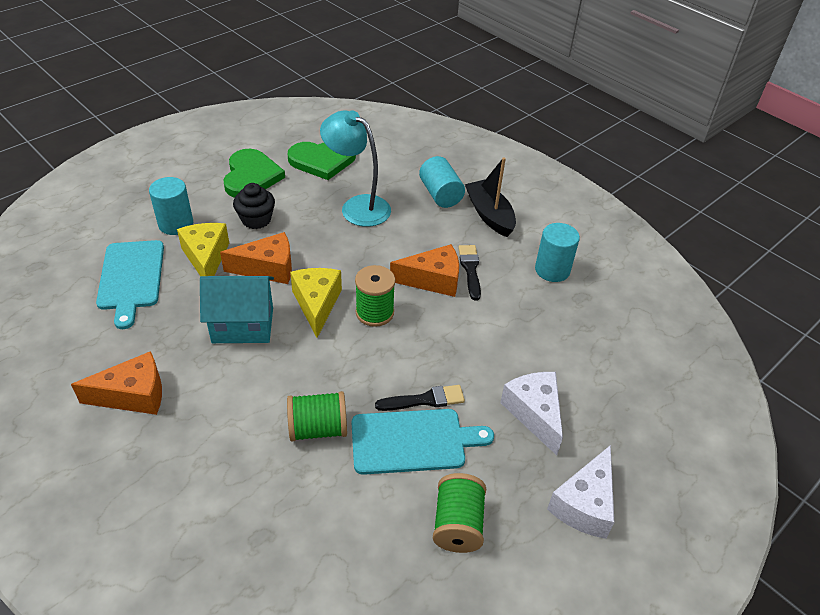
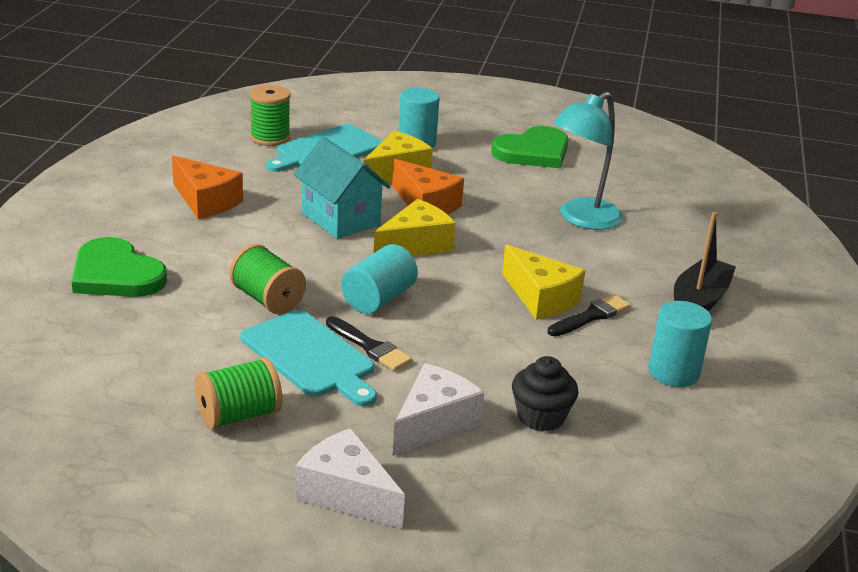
camera: 55 degrees right, 15 degrees down
black cupcake [233,183,275,229] -> black cupcake moved to [512,356,578,432]
green heart [288,142,356,180] -> green heart moved to [72,237,167,297]
turquoise lamp [320,110,391,227] -> turquoise lamp turned 135 degrees counterclockwise [553,92,623,230]
green spool [355,265,395,327] -> green spool moved to [250,85,291,146]
orange cheese [390,244,459,297] -> yellow cheese [502,245,585,320]
turquoise cylinder [419,156,465,208] -> turquoise cylinder moved to [341,244,418,314]
white cheese [547,445,614,539] -> white cheese turned 45 degrees clockwise [295,428,405,529]

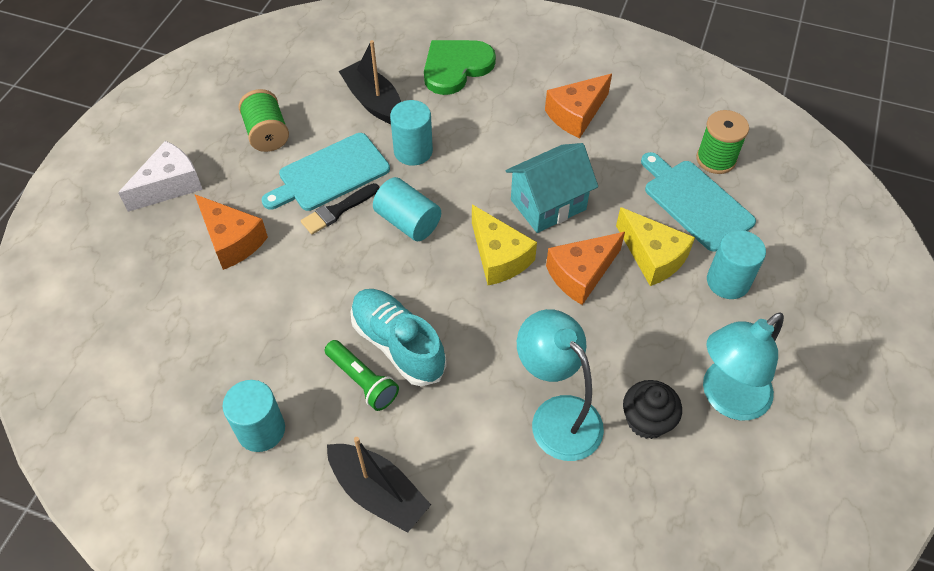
camera: 100 degrees right, 25 degrees up
green spool [229,244,306,314] -> turquoise cylinder [390,100,433,166]
white cheese [393,363,484,456] -> orange cheese [195,194,268,270]
green heart [491,126,569,168] -> turquoise lamp [703,313,784,420]
yellow cheese [502,245,585,320] -> turquoise shoe [351,289,447,386]
black cupcake [512,356,578,432] -> black cupcake moved to [623,380,682,439]
black brush [548,294,630,336] -> green flashlight [325,340,399,411]
none -> black boat [339,40,401,124]

